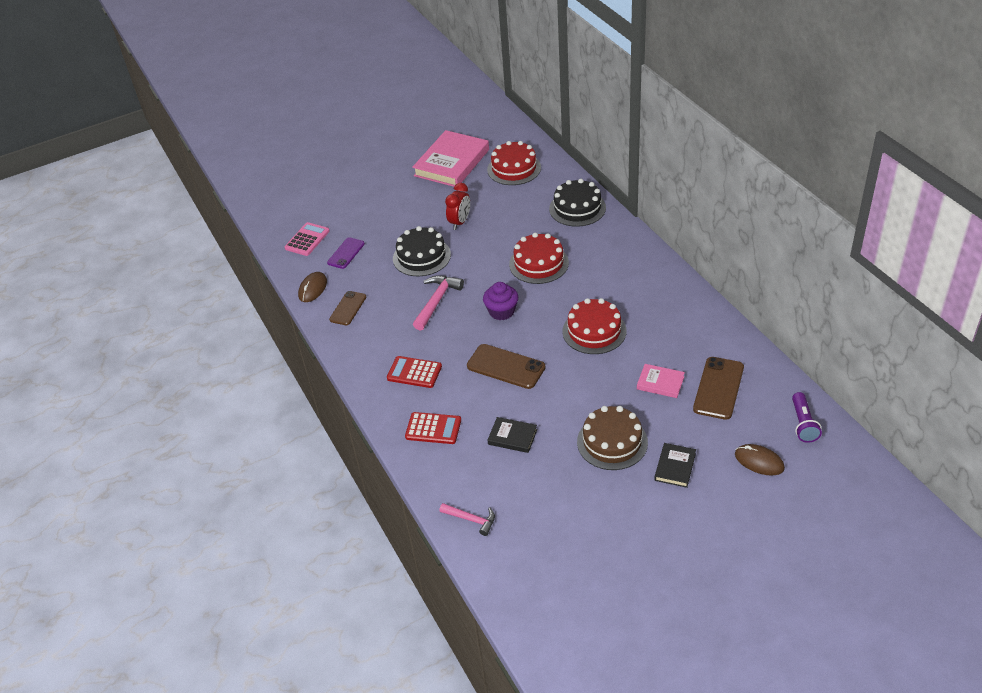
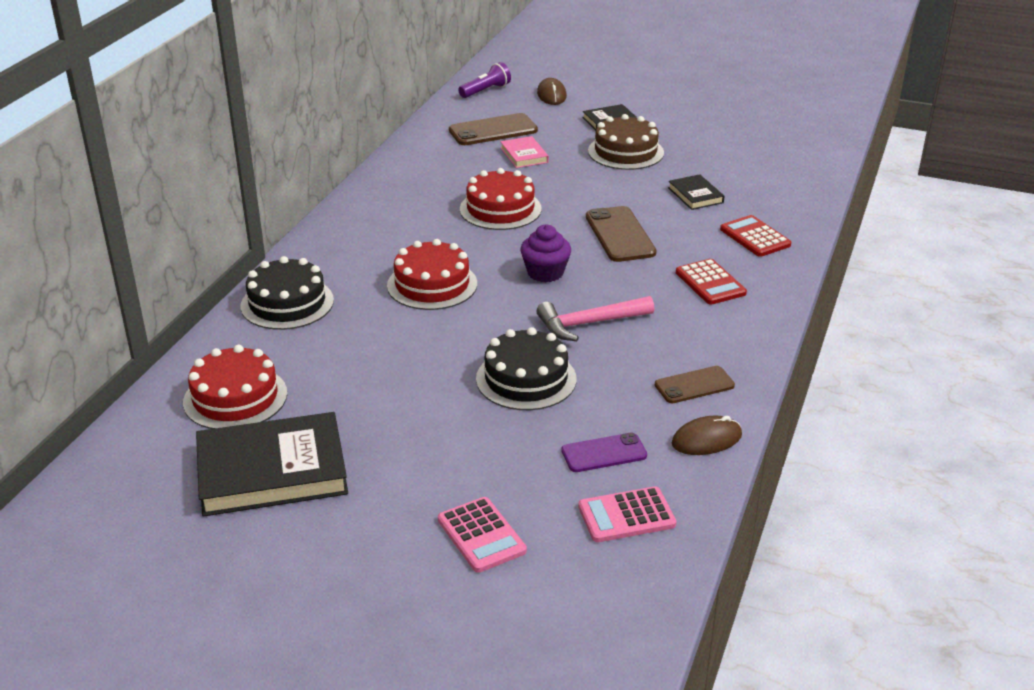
camera: 135 degrees left, 10 degrees down
pink book [412,130,489,187] -> black book [196,412,348,517]
pink hammer [439,503,495,536] -> none
red clock [445,183,470,230] -> none
none -> pink calculator [438,497,527,573]

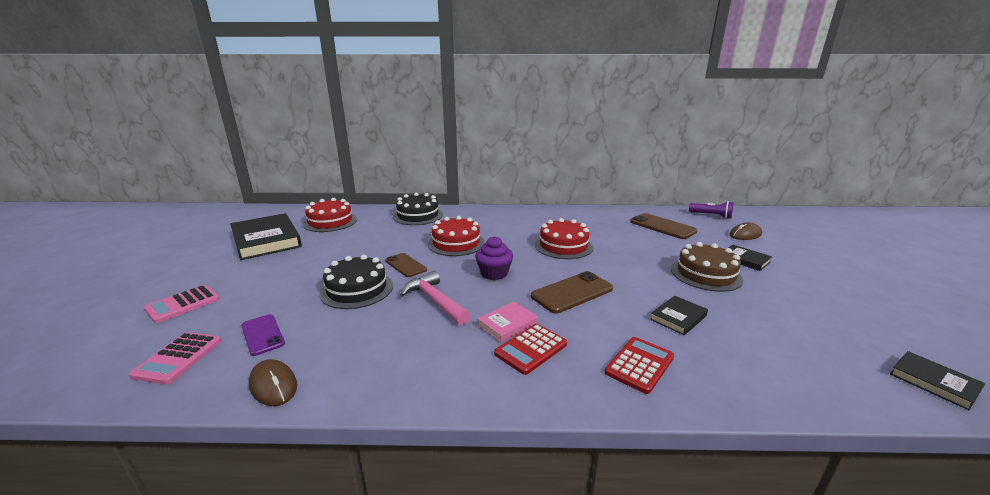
camera: 70 degrees right, 10 degrees down
pink book [500,136,549,168] -> pink book moved to [477,301,538,342]
pink calculator [578,486,676,542] -> pink calculator turned 135 degrees counterclockwise [129,332,221,384]
brown phone [655,366,735,403] -> brown phone moved to [385,253,427,277]
none -> black book [890,351,985,410]

